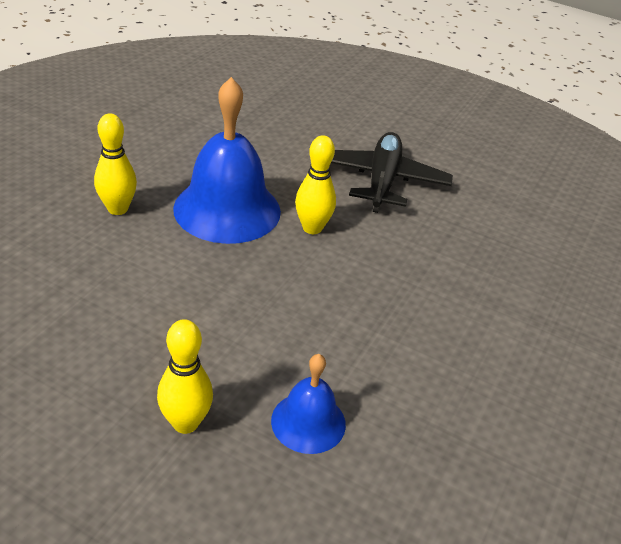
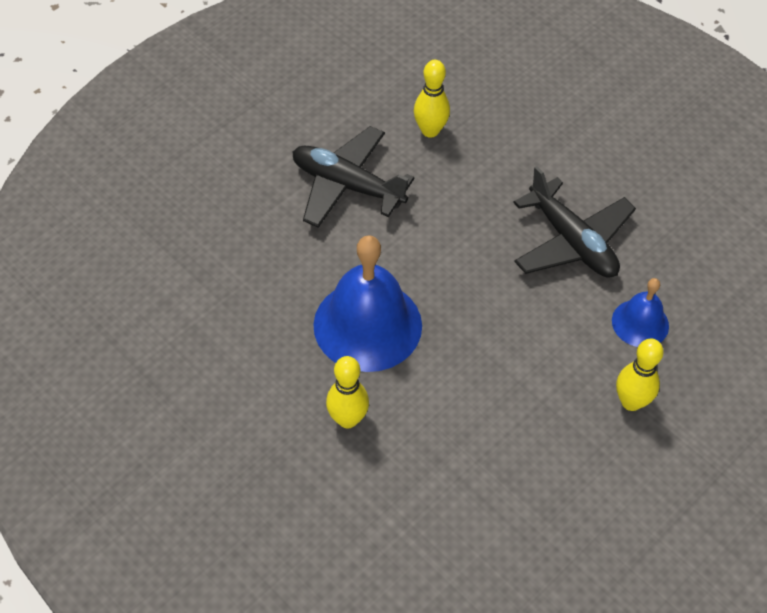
camera: 70 degrees left, 15 degrees up
yellow bowling pin [295,135,336,234] -> yellow bowling pin moved to [414,60,450,138]
none -> black plane [513,166,636,278]

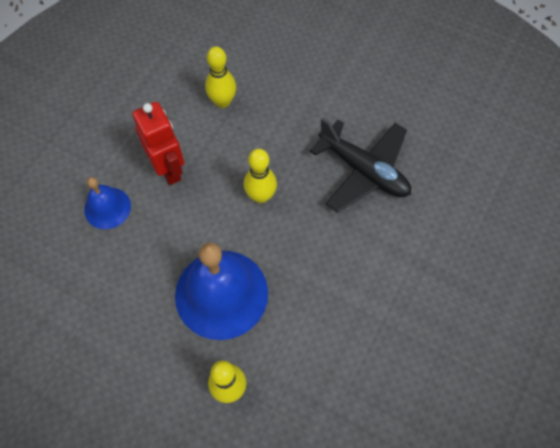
camera: 15 degrees left, 10 degrees up
black plane [293,126,415,228] -> red robot [132,102,184,185]
blue bell [612,278,669,347] -> blue bell moved to [84,177,131,229]
yellow bowling pin [616,338,664,411] -> yellow bowling pin moved to [244,149,277,203]

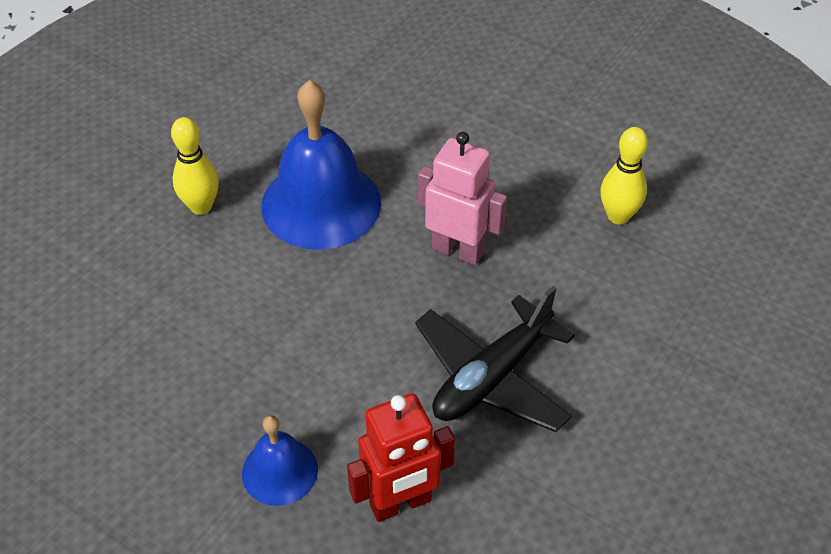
camera: 95 degrees right, 15 degrees down
blue bell [84,177,131,229] -> blue bell moved to [242,415,318,506]
red robot [132,102,184,185] -> red robot moved to [347,393,455,522]
yellow bowling pin [244,149,277,203] -> pink robot [418,132,507,265]

